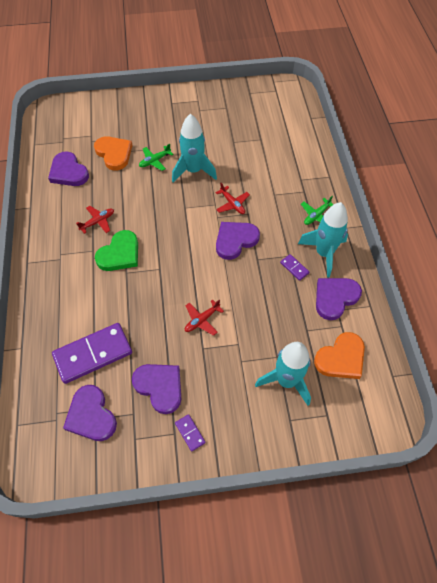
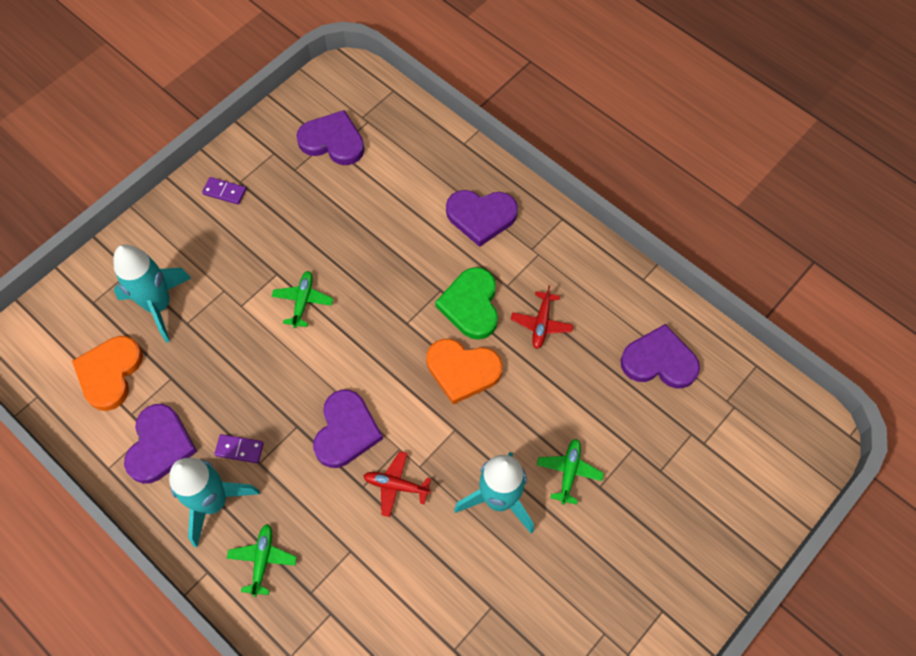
camera: 140 degrees right, 5 degrees up
purple domino [52,323,132,384] -> none
orange heart [94,136,133,171] -> orange heart moved to [426,339,503,404]
purple heart [132,364,181,414] -> purple heart moved to [446,190,518,247]
red plane [185,300,224,336] -> green plane [272,271,333,328]

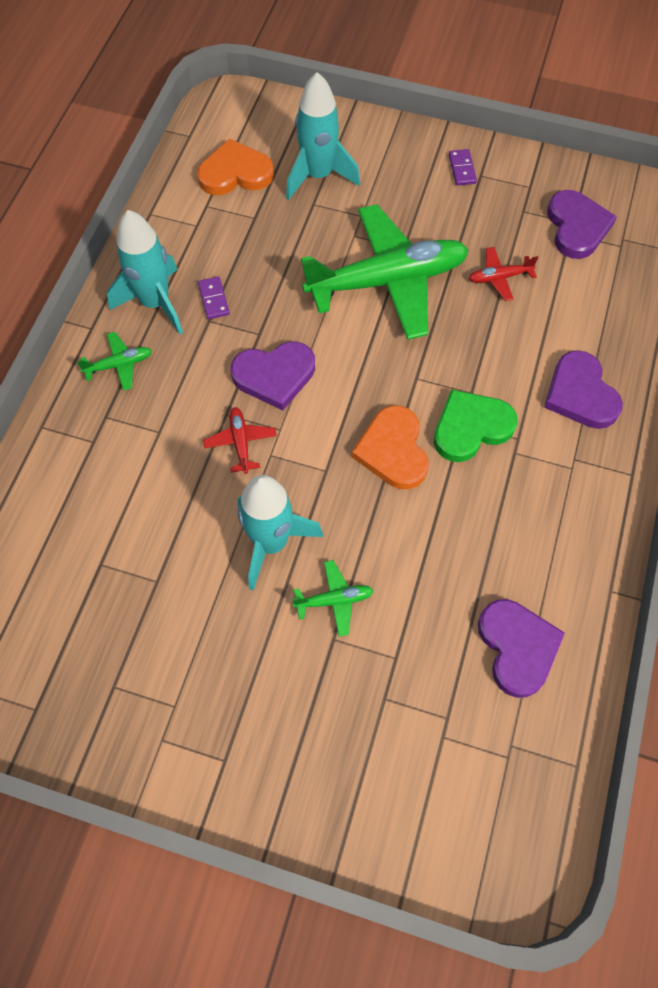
camera: 65 degrees right, 0 degrees up
purple heart [124,404,197,484] -> none
green plane [272,271,333,328] -> green plane [301,204,469,340], size x2.48
red plane [511,285,573,349] -> red plane moved to [469,247,538,301]

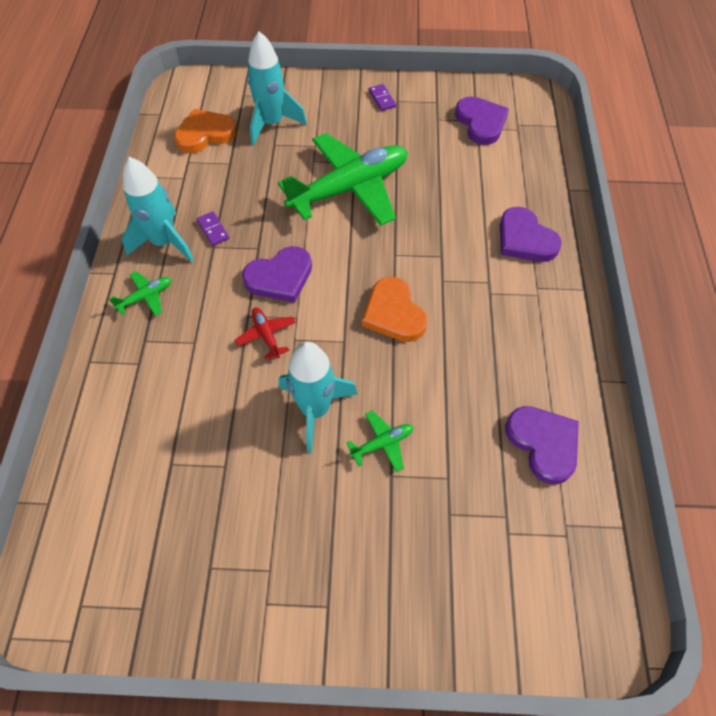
camera: 15 degrees left, 5 degrees down
green heart [434,389,517,462] -> none
red plane [469,247,538,301] -> none

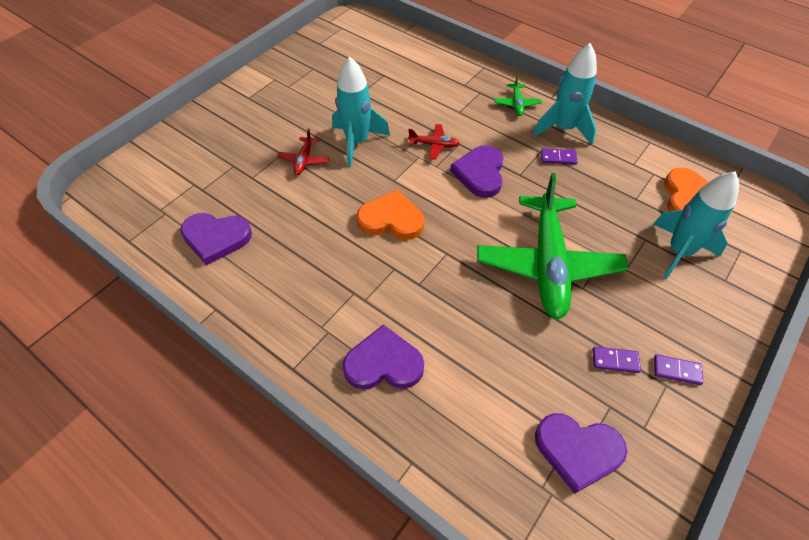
camera: 125 degrees right, 5 degrees down
green plane [346,410,414,472] -> red plane [278,129,329,175]
none -> purple domino [593,346,641,373]

